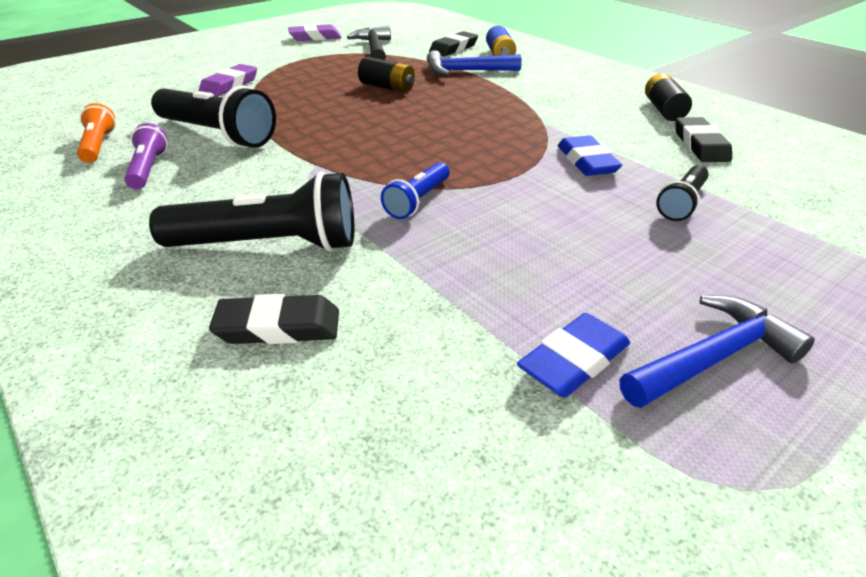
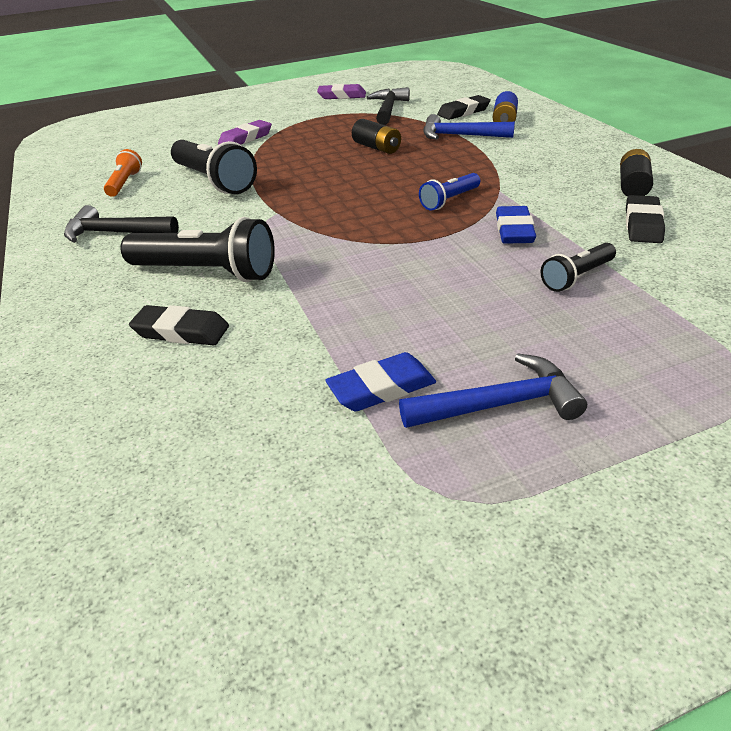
camera: 20 degrees right, 0 degrees up
purple flashlight [125,123,168,189] -> none
blue flashlight [381,162,449,219] -> blue flashlight moved to [419,173,480,211]
none -> black hammer [64,205,179,243]

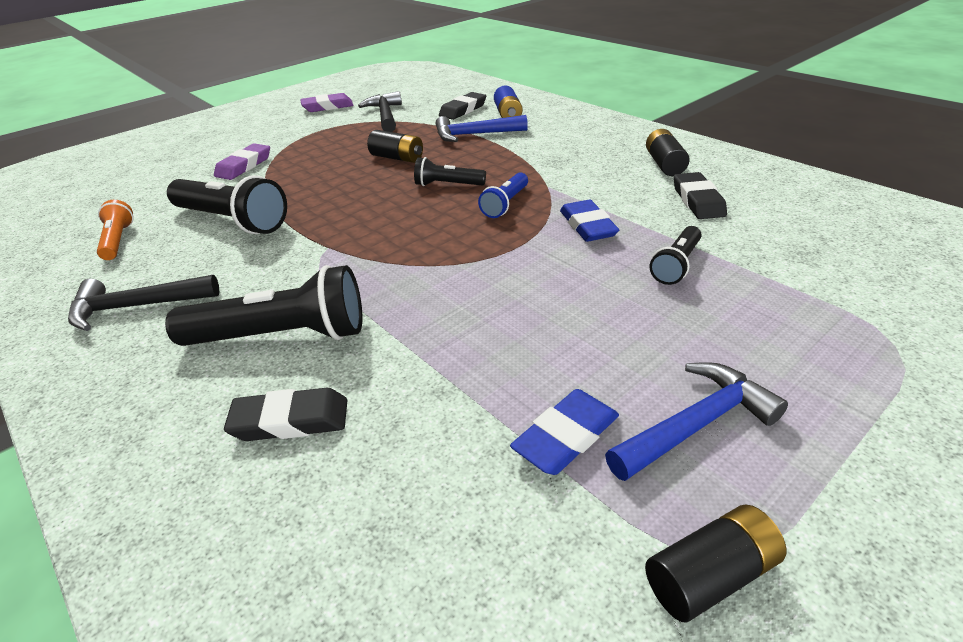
camera: 20 degrees left, 0 degrees up
none -> black flashlight [414,157,486,186]
none -> black battery [645,505,787,622]

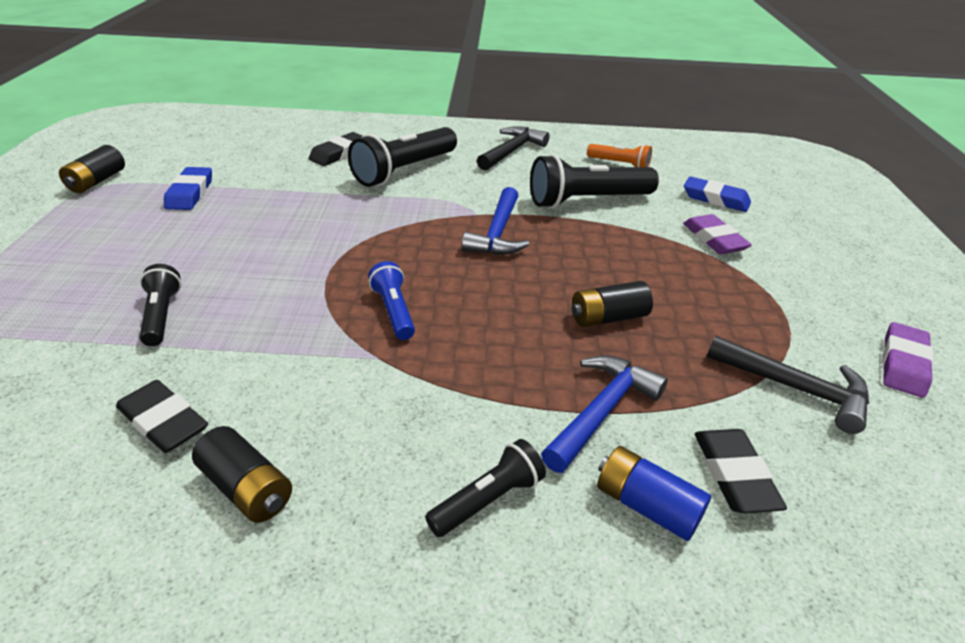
camera: 130 degrees right, 0 degrees up
black flashlight [414,157,486,186] -> black flashlight moved to [425,439,546,537]
blue eraser [560,200,619,242] -> blue eraser moved to [684,177,751,212]
blue hammer [605,362,788,481] -> blue hammer moved to [462,187,529,255]

